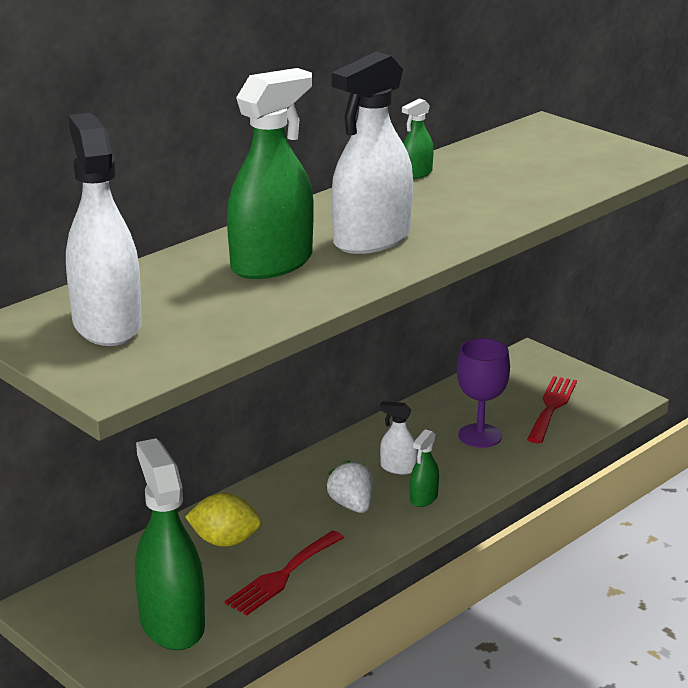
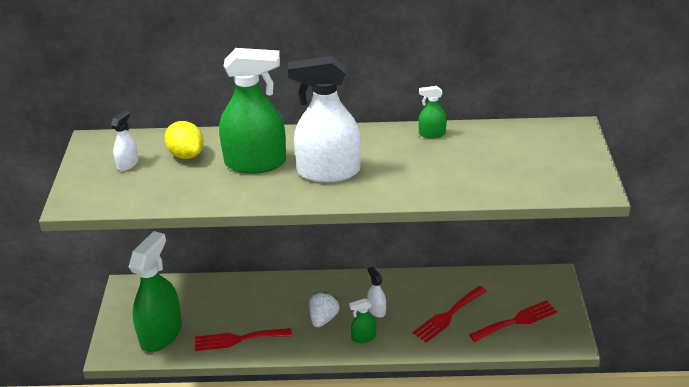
camera: 45 degrees right, 10 degrees up
white spray bottle [66,113,142,346] -> white spray bottle [111,110,139,171], size x0.45
yellow lemon [185,493,261,547] -> yellow lemon moved to [164,121,204,159]
purple goblet [457,338,510,448] -> red fork [413,286,486,343]

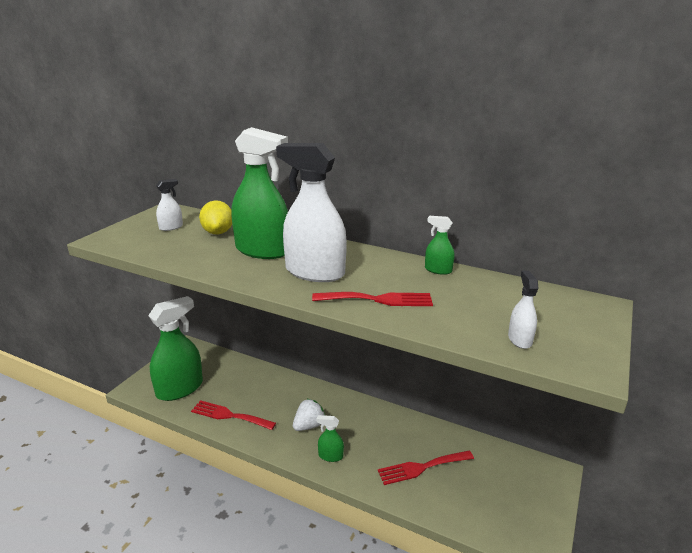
camera: 25 degrees right, 10 degrees down
white spray bottle [367,266,386,317] -> white spray bottle moved to [508,271,539,349]
red fork [469,300,557,342] -> red fork moved to [312,292,433,306]

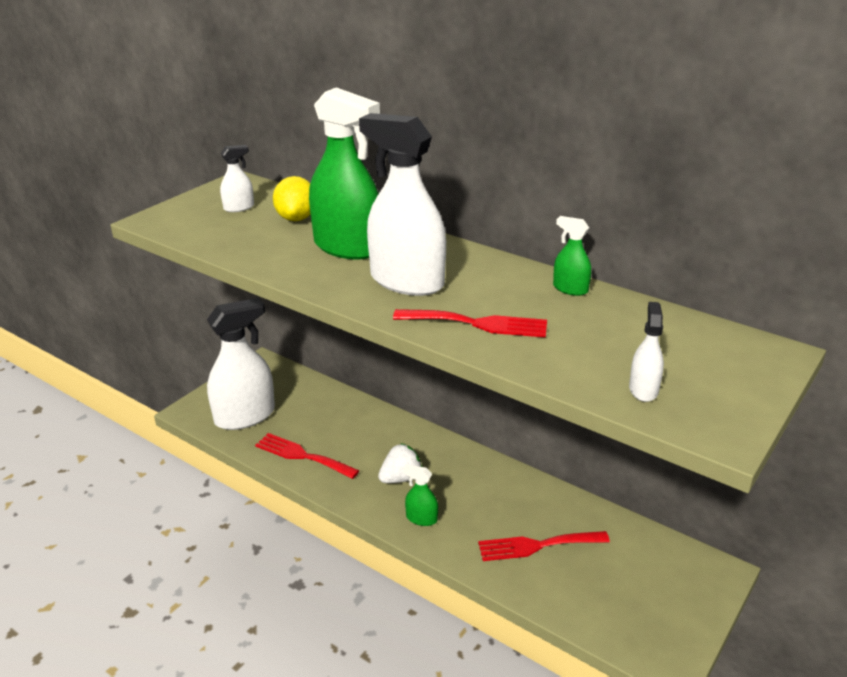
camera: 10 degrees right, 5 degrees up
green spray bottle [148,296,203,401] -> white spray bottle [207,298,275,430]

